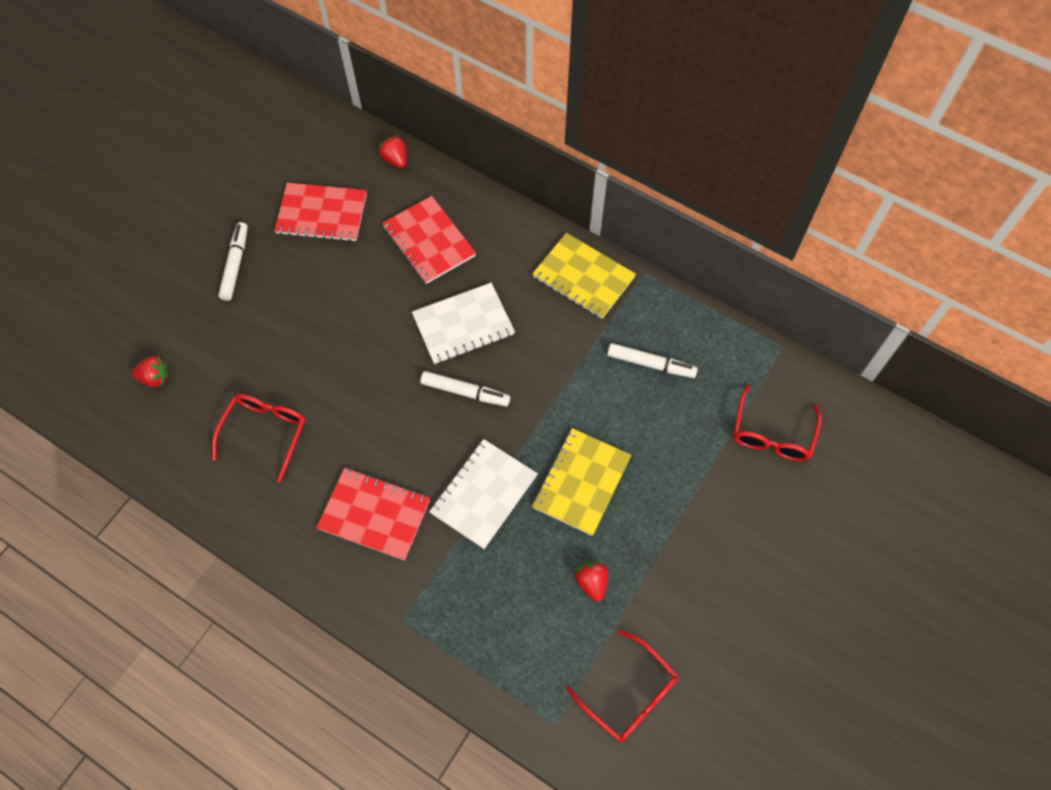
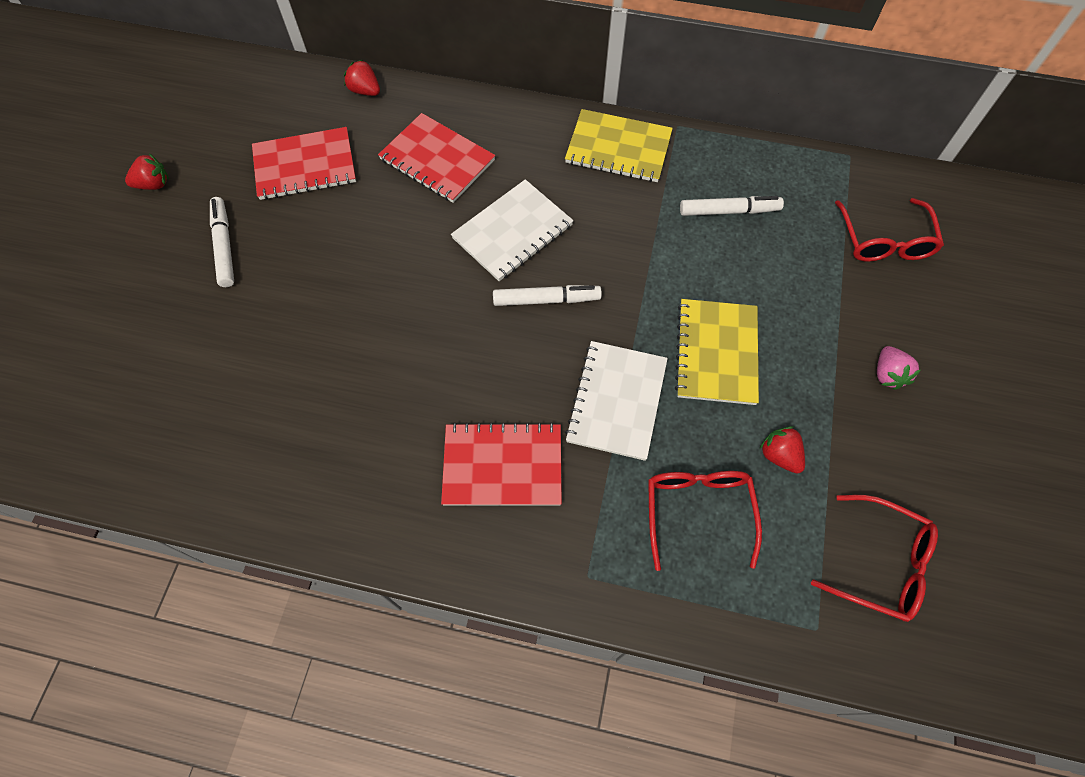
camera: 20 degrees left, 0 degrees up
red strawberry [131,356,169,387] -> red strawberry moved to [125,154,169,190]
red glasses [212,394,306,482] -> red glasses moved to [648,471,762,571]
none -> pink strawberry [877,346,921,390]

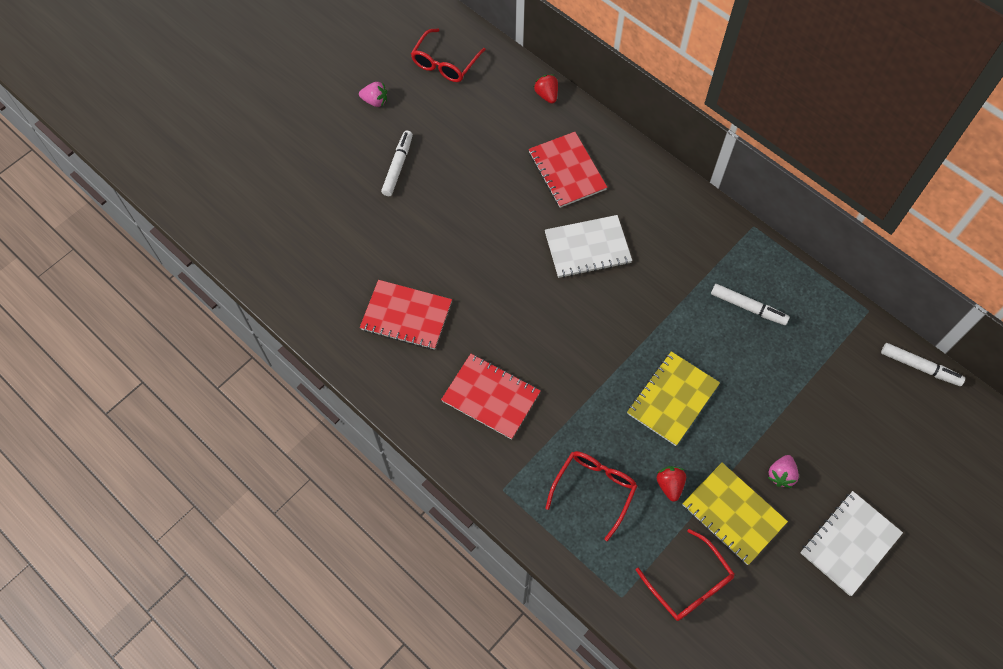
camera: 30 degrees right, 0 degrees up
red strawberry [125,154,169,190] -> pink strawberry [359,82,387,107]
red notebook [252,127,356,200] -> red notebook moved to [360,280,452,350]
white marker [493,285,602,306] -> white marker moved to [881,343,965,386]
yellow notebook [565,109,673,182] -> yellow notebook moved to [682,463,788,565]
white notebook [565,341,668,461] -> white notebook moved to [801,491,903,596]
red glasses [835,198,944,262] -> red glasses moved to [411,29,486,82]

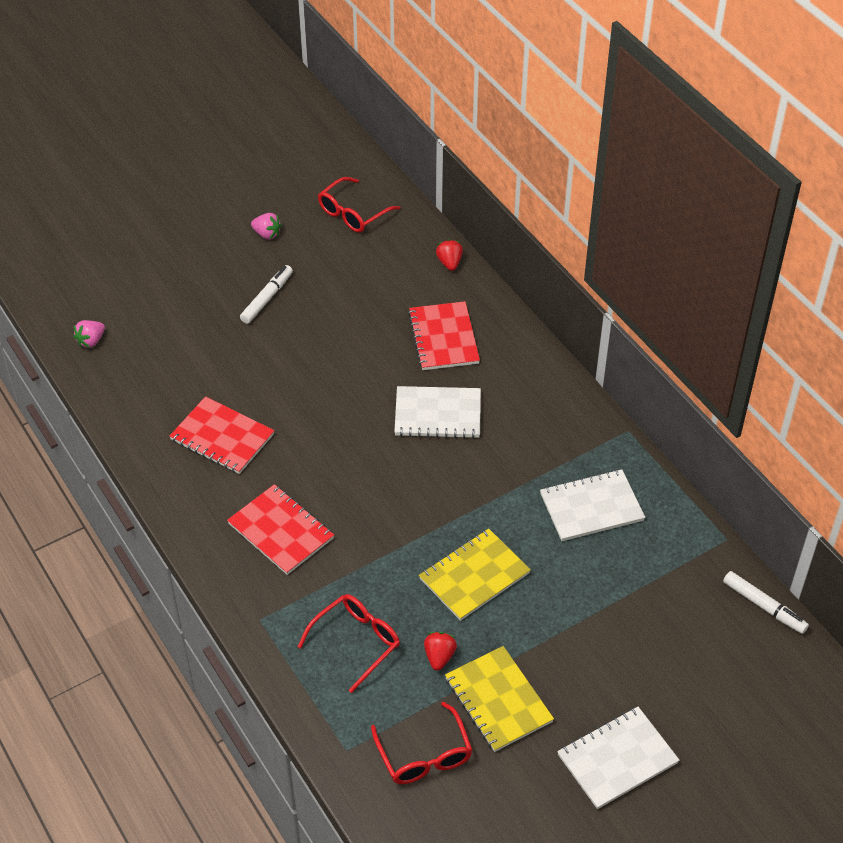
camera: 15 degrees right, 15 degrees down
white marker [711,284,790,325] -> white notebook [540,469,645,541]
pink strawberry [768,455,799,488] -> pink strawberry moved to [73,320,105,348]

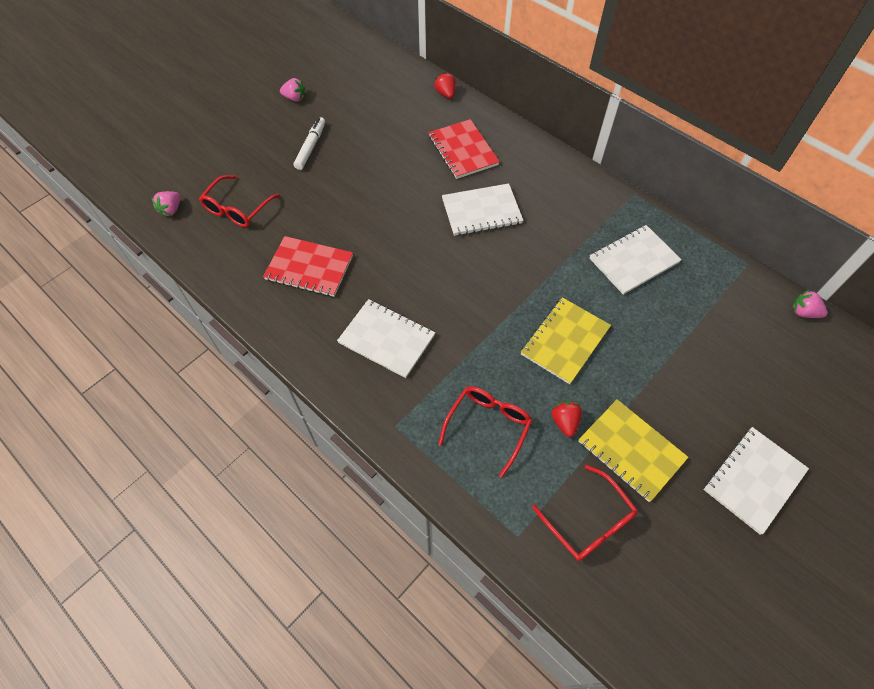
camera: 15 degrees left, 10 degrees up
red notebook [227,484,334,575] -> white notebook [337,299,435,378]
red glasses [318,177,401,233] -> red glasses moved to [199,175,280,227]
white marker [723,571,809,634] -> pink strawberry [792,290,827,318]

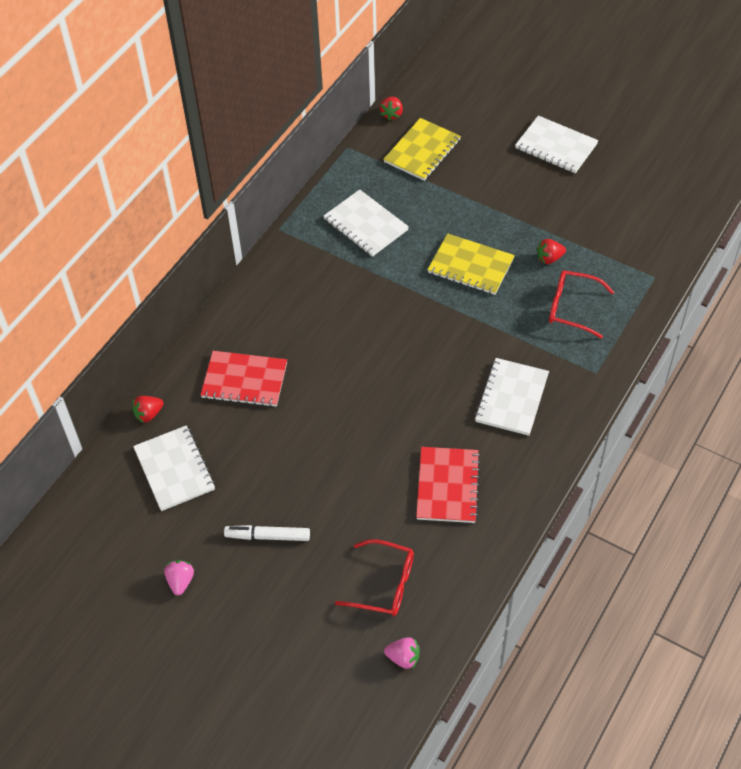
camera: 100 degrees left, 5 degrees down
red notebook [429,119,500,179] -> red notebook turned 45 degrees clockwise [200,351,287,407]
white notebook [442,183,523,236] -> white notebook moved to [133,425,215,511]
red glasses [532,465,638,561] -> none
yellow notebook [579,399,688,502] -> yellow notebook moved to [384,118,461,181]
pink strawberry [792,290,827,318] -> red strawberry [380,97,403,121]

